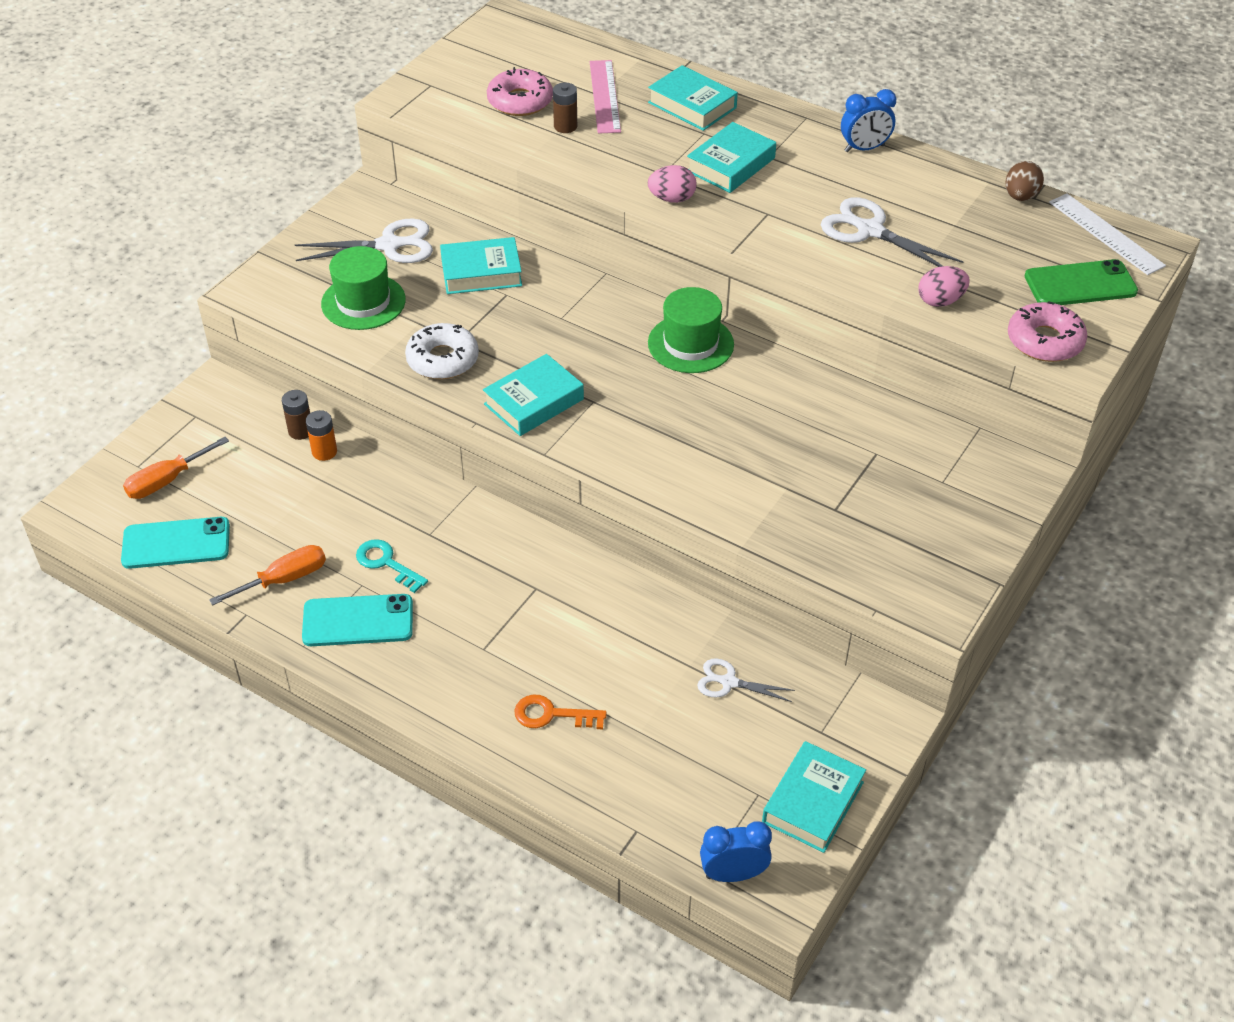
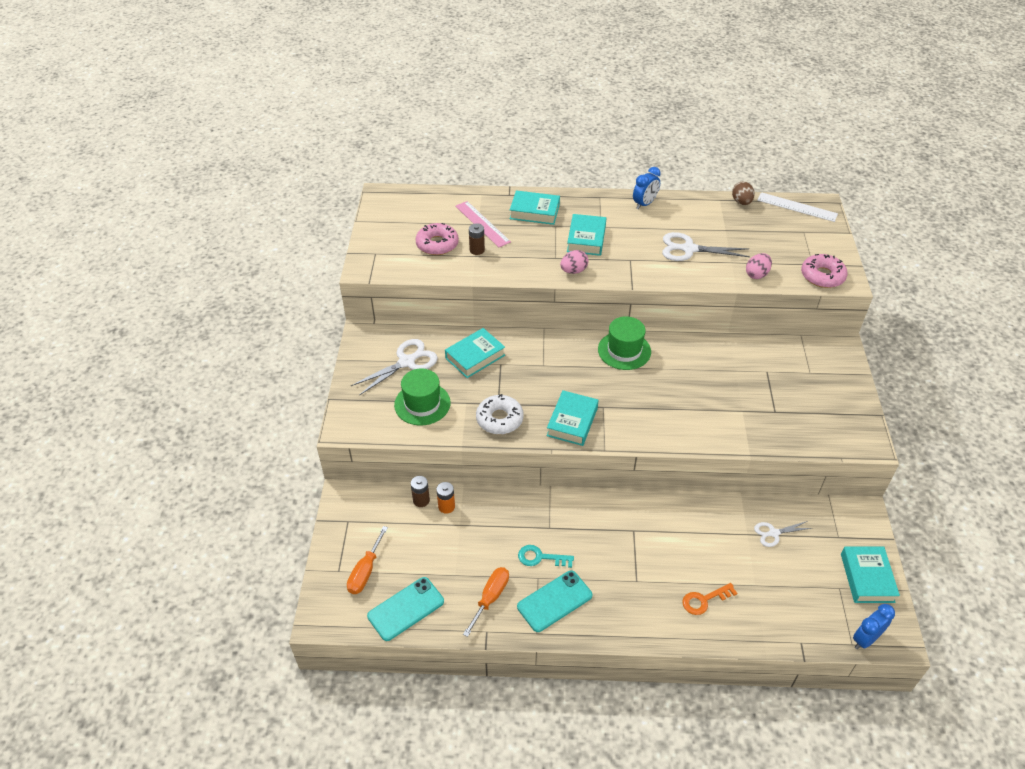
camera: 30 degrees left, 0 degrees up
green phone [1025,259,1138,305] -> none

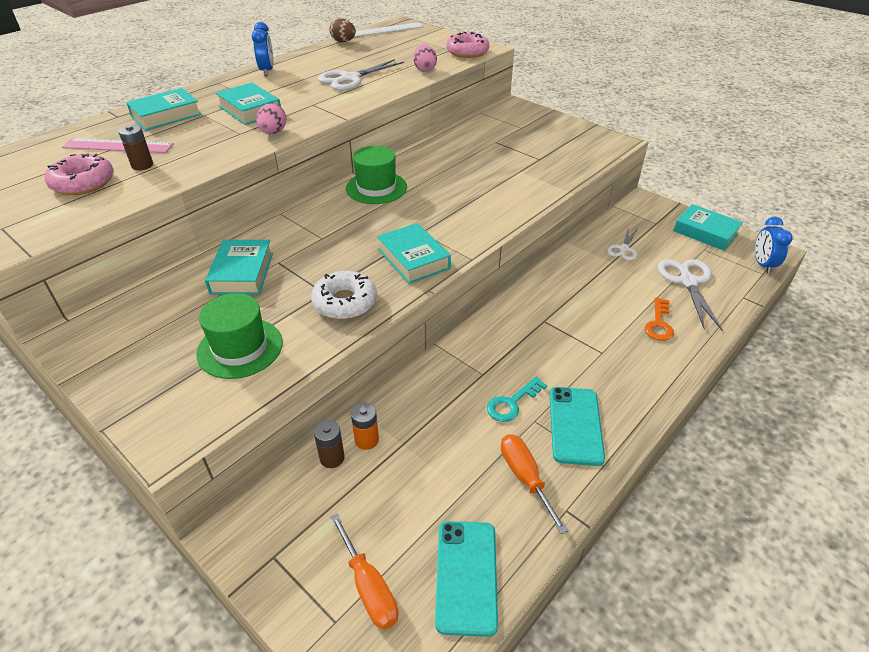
camera: 50 degrees left, 5 degrees down
white scissors [351,339,438,396] -> white scissors moved to [658,259,723,331]

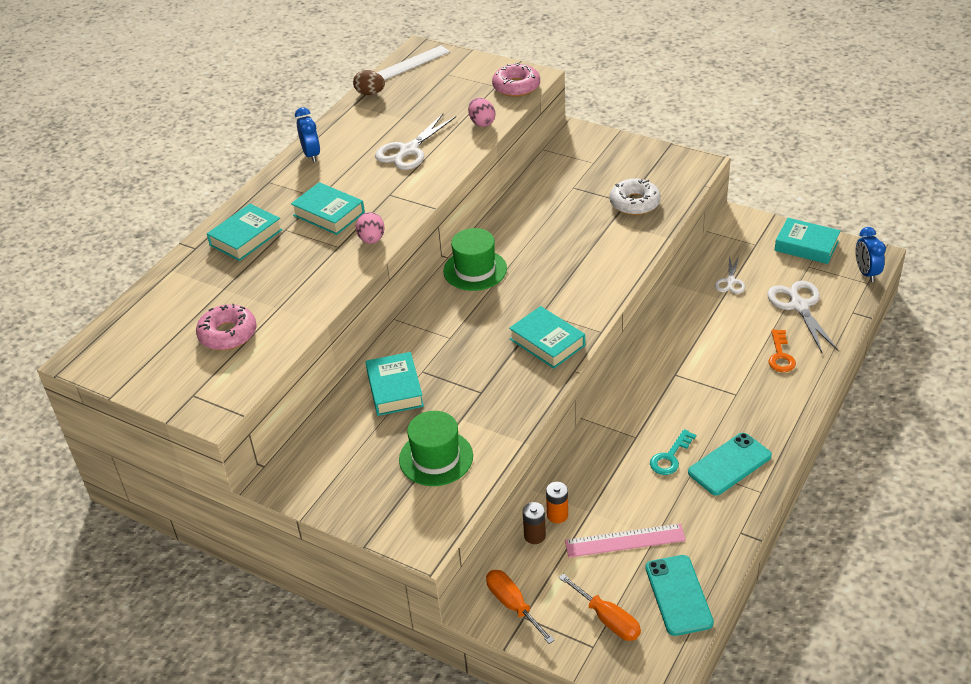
camera: 10 degrees left, 0 degrees up
pink ruler [62,138,174,153] -> pink ruler moved to [565,524,686,558]
brown battery [118,125,153,170] -> none
white donut [311,271,377,320] -> white donut moved to [610,178,661,215]
orange screwdriver [501,434,568,534] -> orange screwdriver moved to [486,570,555,644]
turquoise phone [549,387,605,466] -> turquoise phone turned 60 degrees clockwise [688,433,772,495]

